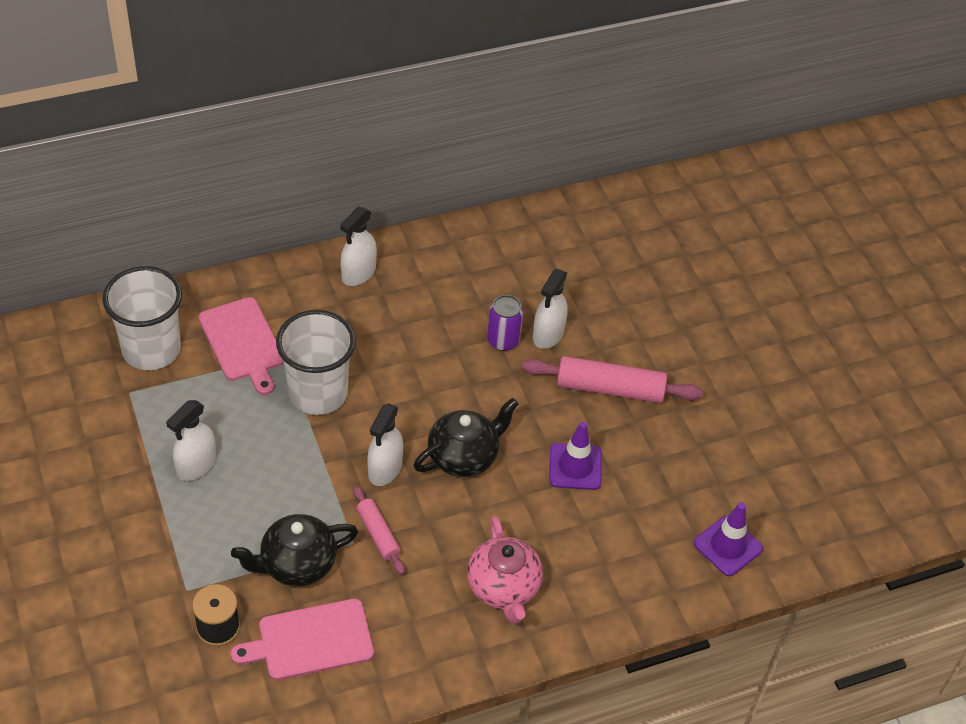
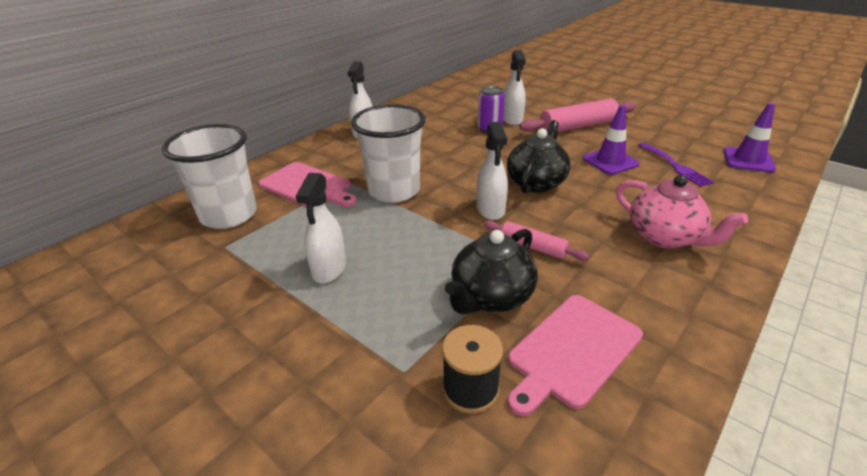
camera: 25 degrees left, 15 degrees down
none -> purple fork [638,143,714,187]

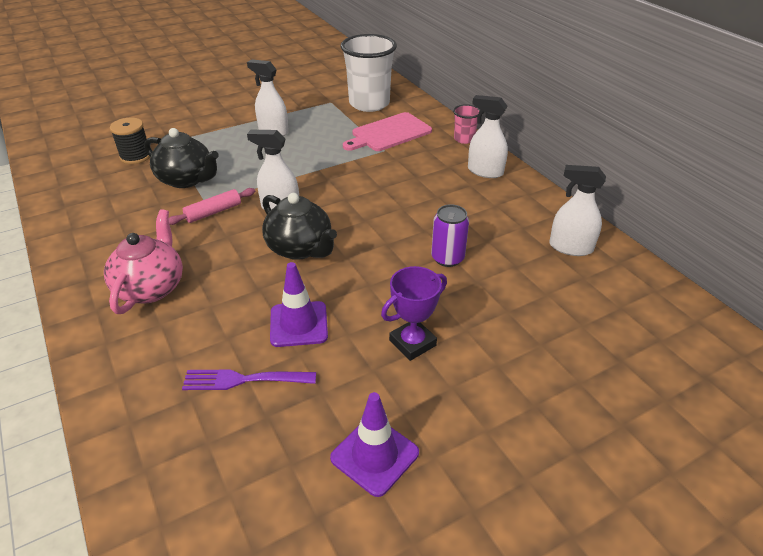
camera: 110 degrees right, 5 degrees up
white cup [351,104,426,203] -> none
black teapot [445,229,538,314] -> black teapot turned 150 degrees clockwise [144,128,219,188]
white spray bottle [503,50,526,125] -> white spray bottle moved to [549,165,606,256]
pink cutting board [507,295,643,416] -> none
pink rolling pin [519,99,636,132] -> purple trophy [381,266,447,361]
pink teapot [616,175,748,249] -> pink teapot turned 120 degrees clockwise [104,209,183,314]
purple traffic cone [724,103,776,173] -> purple traffic cone moved to [330,392,419,497]
none -> pink cup [453,104,480,144]

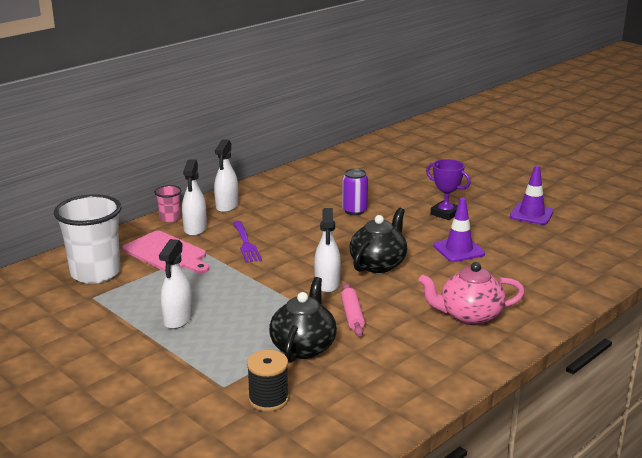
camera: 105 degrees left, 15 degrees down
pink rolling pin [169,188,255,225] -> pink rolling pin turned 45 degrees clockwise [341,283,365,337]
purple fork [182,369,316,390] -> purple fork moved to [233,221,262,263]
white spray bottle [549,165,606,256] -> white spray bottle moved to [182,159,207,236]

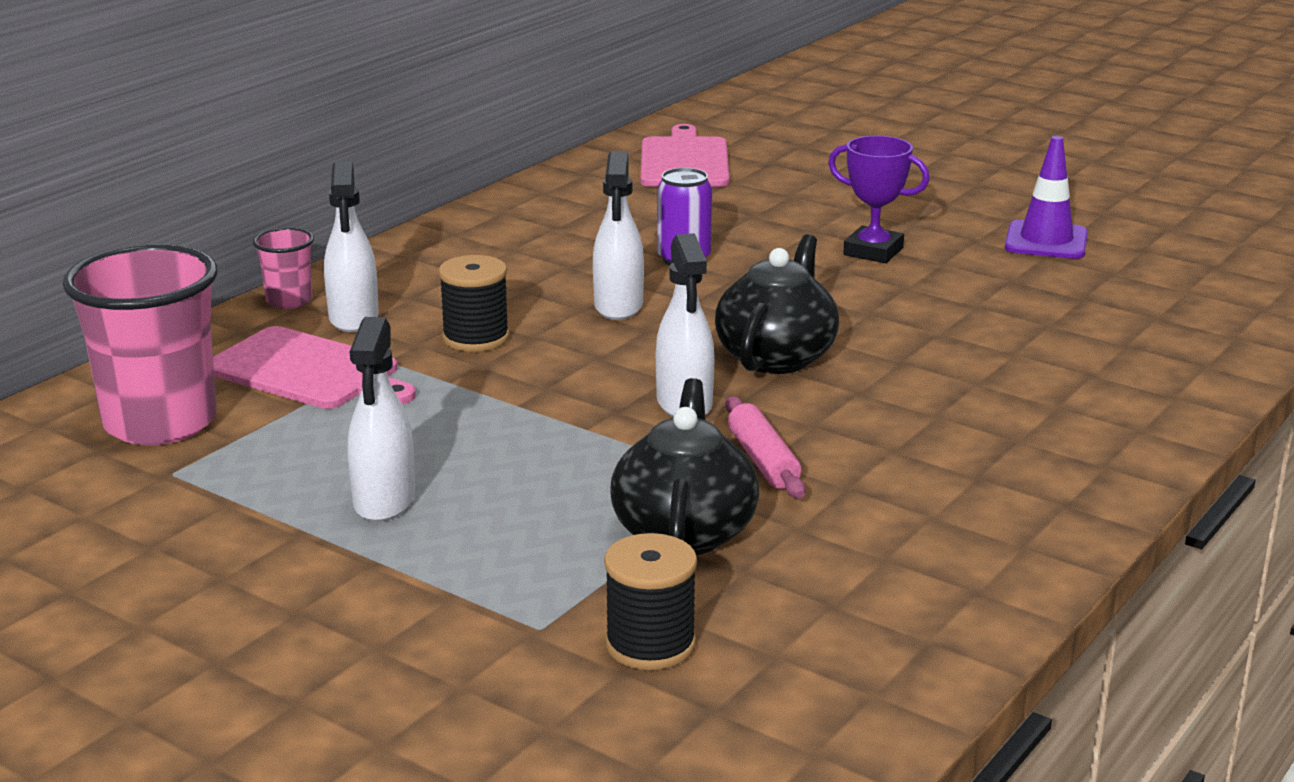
camera: 10 degrees left, 0 degrees up
white cup [54,194,122,284] -> pink cup [63,244,217,445]
white spray bottle [214,139,238,213] -> white spray bottle moved to [593,151,644,320]
purple fork [233,221,262,263] -> black spool [438,255,510,352]
pink teapot [419,262,525,325] -> none
purple traffic cone [434,198,485,262] -> none
none -> pink cutting board [641,124,729,187]

